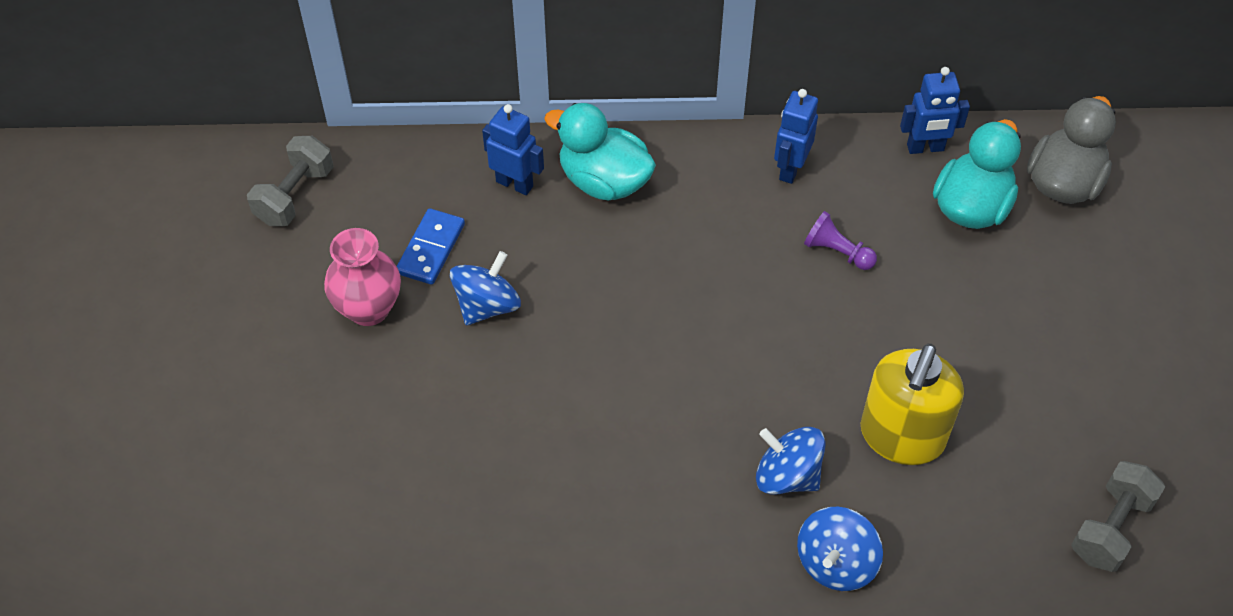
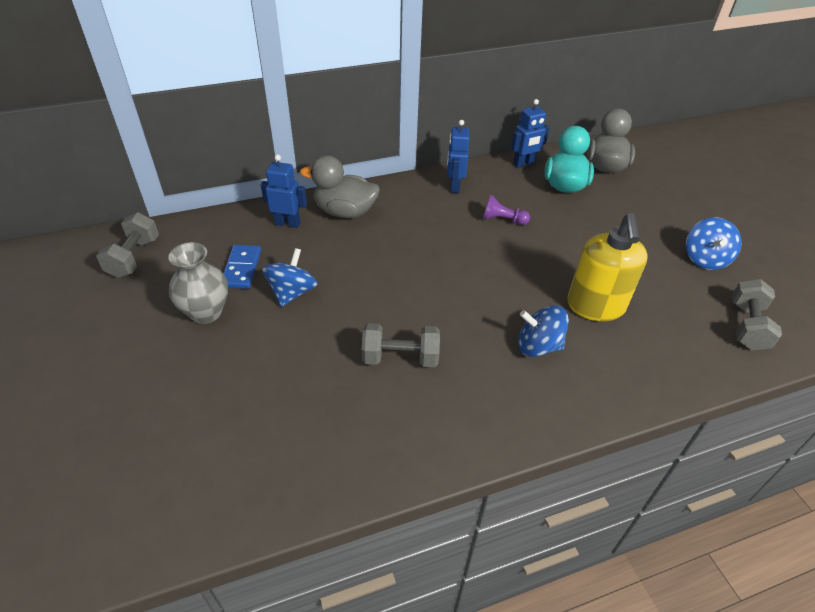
camera: 20 degrees left, 10 degrees down
pink vase [324,228,401,326] -> grey vase [168,242,228,324]
turquoise duck [544,103,656,200] -> grey duck [300,155,380,218]
blue spinning top [797,507,883,591] -> blue spinning top moved to [686,217,742,270]
none -> grey dumbbell [362,323,440,367]

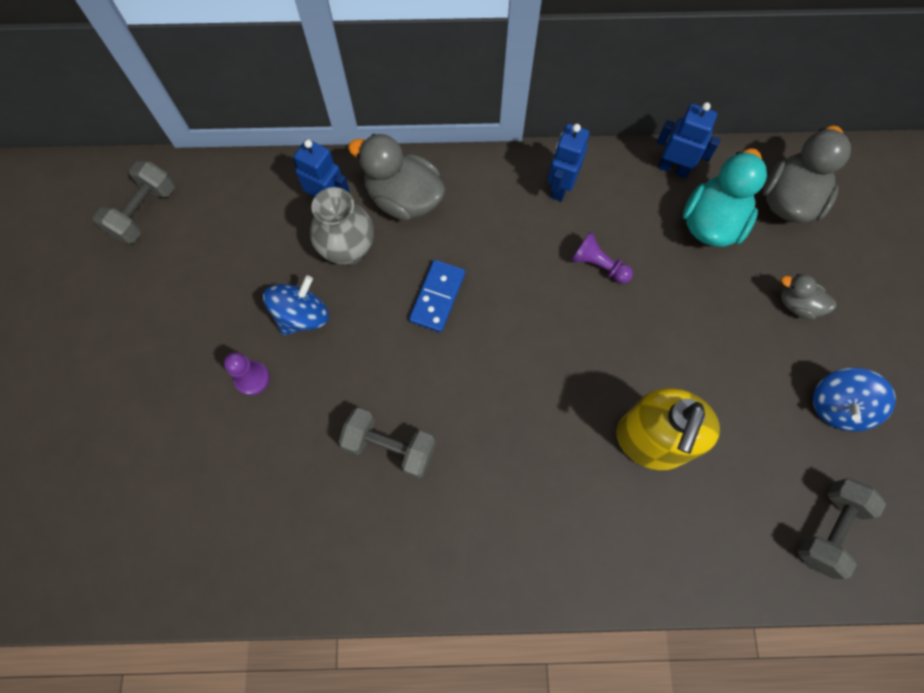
camera: 20 degrees right, 25 degrees up
grey vase [168,242,228,324] -> grey vase moved to [310,187,374,265]
blue domino [223,245,261,289] -> blue domino moved to [409,260,465,332]
blue robot [511,99,549,168] -> blue robot turned 150 degrees counterclockwise [657,102,721,178]
blue spinning top [518,305,569,357] -> none
none -> purple pawn [224,352,270,396]
none -> grey duck [781,274,836,320]

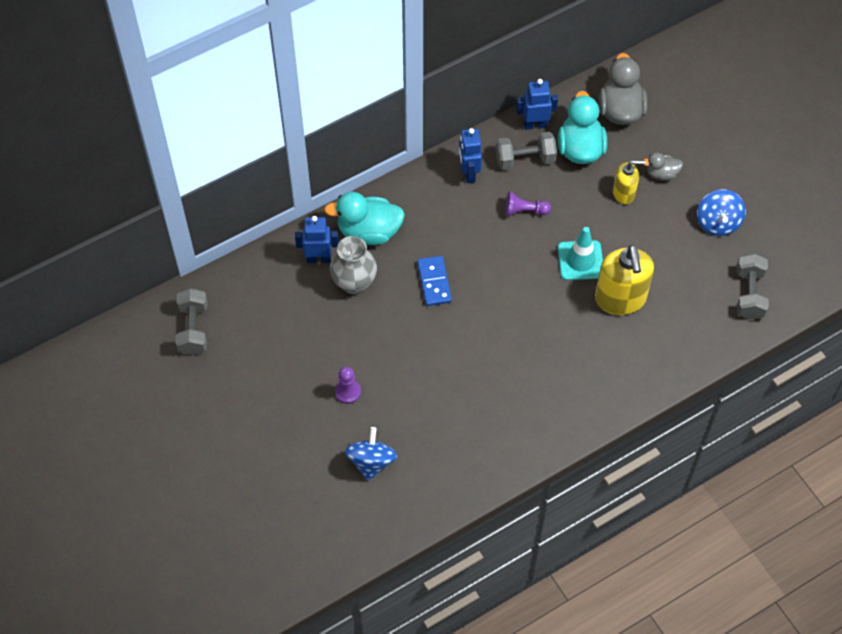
camera: 30 degrees left, 10 degrees down
blue spinning top [263,275,329,336] -> blue spinning top moved to [345,427,397,481]
grey dumbbell [339,408,436,479] -> grey dumbbell moved to [495,132,557,170]
grey duck [348,134,445,221] -> turquoise duck [324,192,405,245]
none -> turquoise traffic cone [558,227,603,280]
none -> yellow soap dispenser [613,160,645,204]

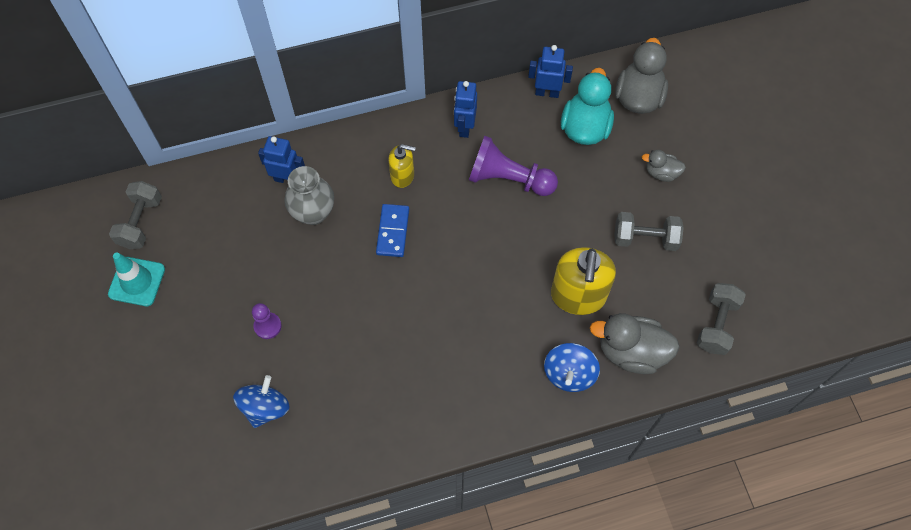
camera: 15 degrees right, 5 degrees up
turquoise duck [324,192,405,245] -> none
grey dumbbell [495,132,557,170] -> grey dumbbell moved to [614,212,684,251]
purple pawn [505,191,551,216] -> purple pawn [469,136,558,196], size x1.82
turquoise traffic cone [558,227,603,280] -> turquoise traffic cone moved to [108,253,165,306]
yellow soap dispenser [613,160,645,204] -> yellow soap dispenser moved to [388,144,416,188]
blue spinning top [697,189,746,236] -> blue spinning top moved to [544,343,600,392]
none -> grey duck [590,313,680,374]

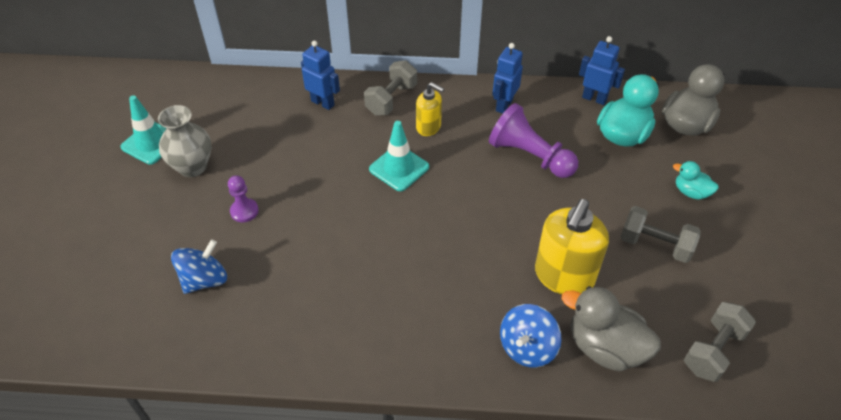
camera: 20 degrees right, 15 degrees down
grey dumbbell [109,181,162,249] -> grey dumbbell moved to [364,60,417,116]
grey vase [284,166,334,225] -> grey vase moved to [158,105,211,177]
blue domino [376,204,409,257] -> turquoise traffic cone [369,121,429,191]
grey duck [642,150,686,182] -> turquoise duck [673,161,719,200]

